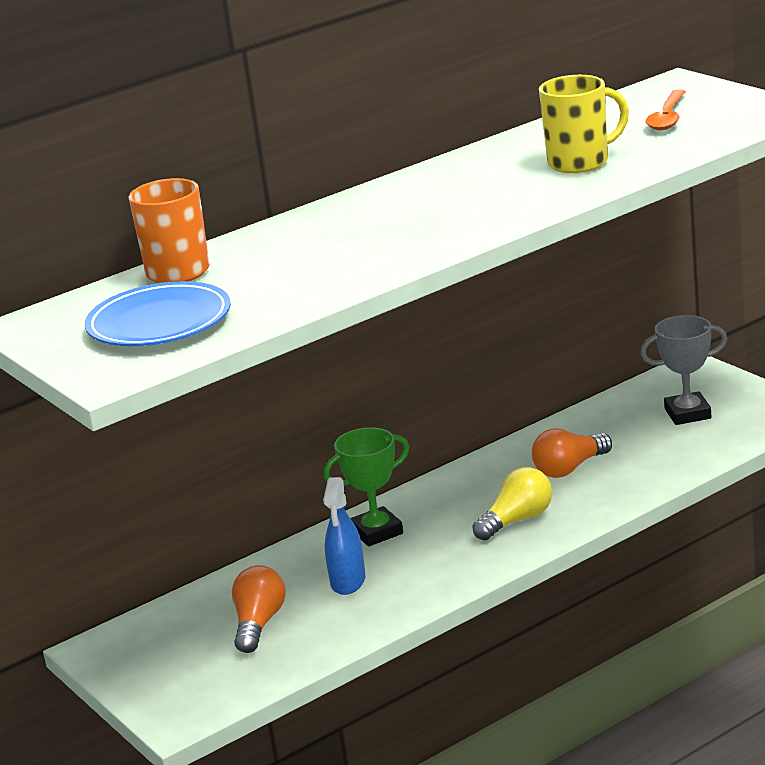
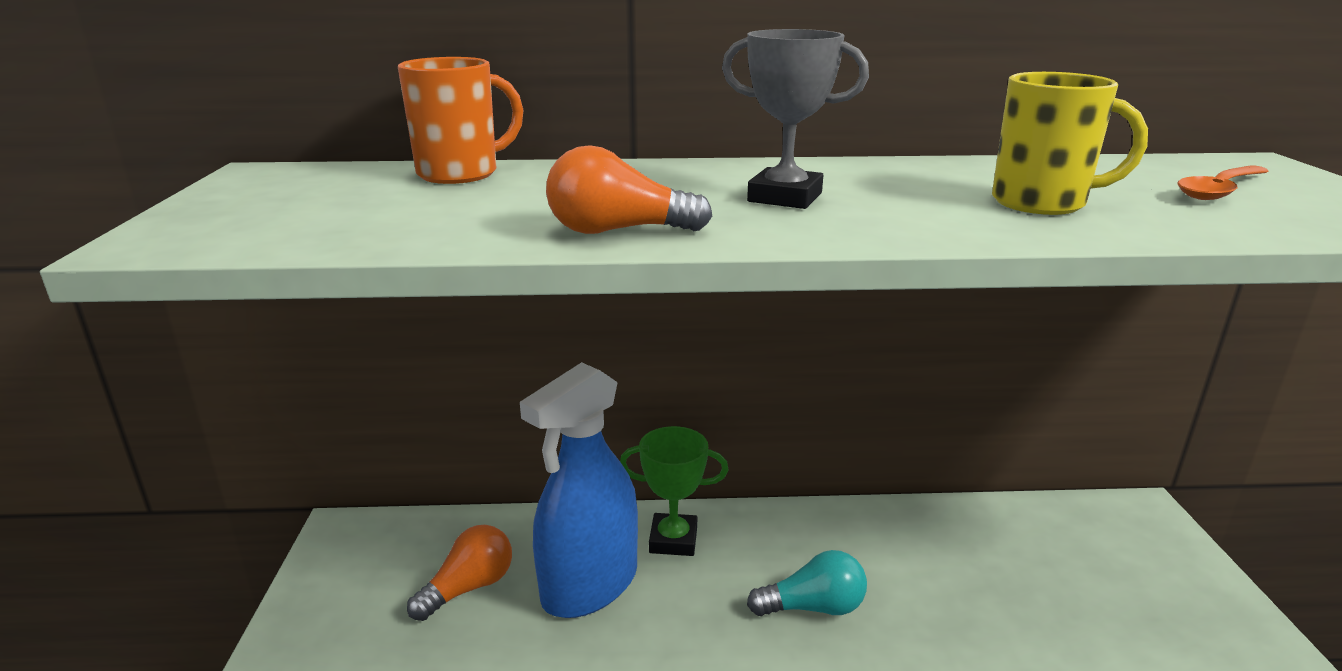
camera: 30 degrees right, 0 degrees up
blue plate [85,281,231,346] -> none
blue spray bottle [323,477,366,595] -> blue spray bottle [520,362,638,618], size x1.84
yellow light bulb [472,467,552,541] -> turquoise light bulb [747,550,867,616]
orange light bulb [532,428,612,478] -> orange light bulb moved to [546,145,712,234]
grey trophy [640,315,727,425] -> grey trophy moved to [722,29,869,209]

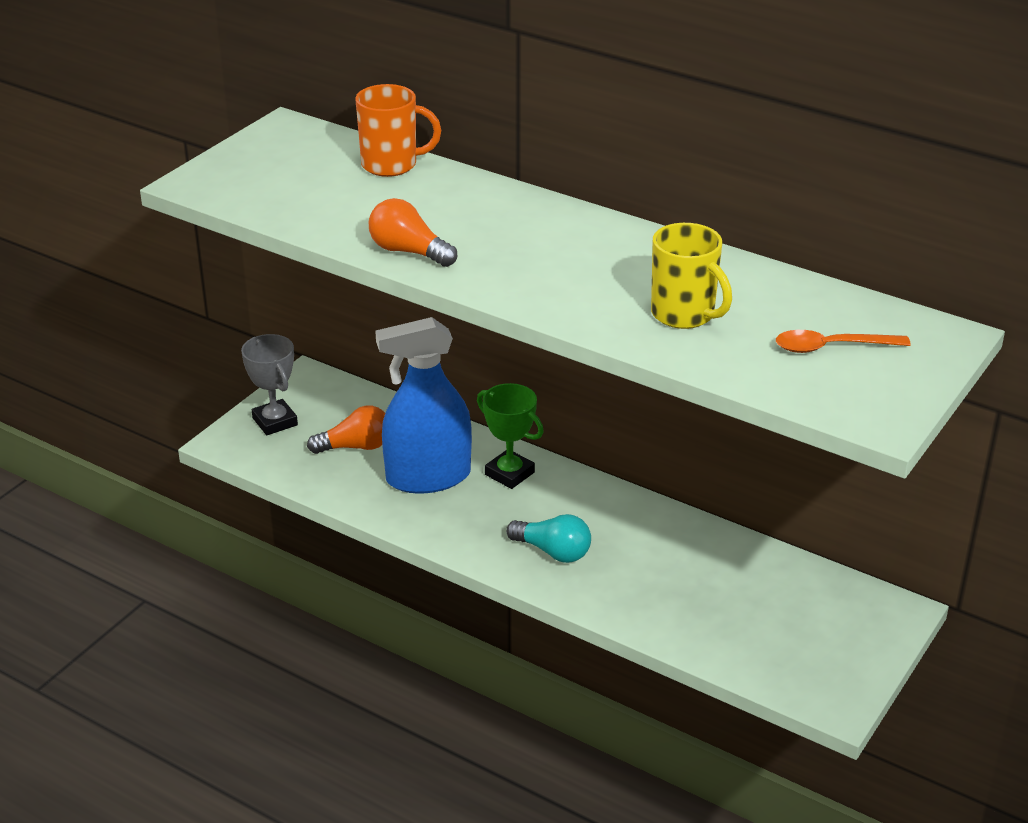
camera: 35 degrees right, 10 degrees up
grey trophy [722,29,869,209] -> grey trophy moved to [241,334,298,435]

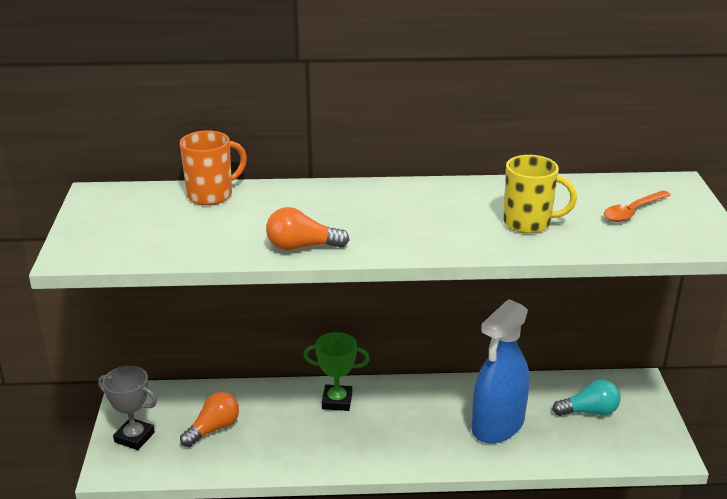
camera: 35 degrees left, 5 degrees down
blue spray bottle [375,317,472,494] -> blue spray bottle moved to [472,299,529,443]
turquoise light bulb [506,514,591,563] -> turquoise light bulb moved to [553,380,621,416]

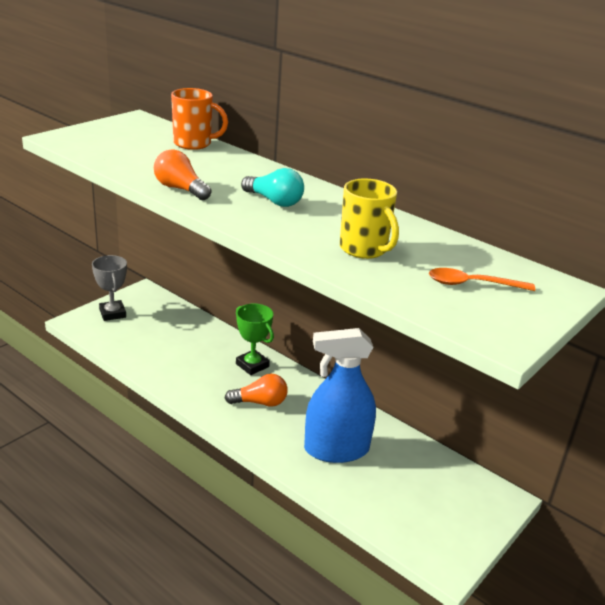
camera: 40 degrees right, 0 degrees up
orange light bulb [180,392,239,447] -> orange light bulb moved to [225,374,288,407]
turquoise light bulb [553,380,621,416] -> turquoise light bulb moved to [241,168,304,207]

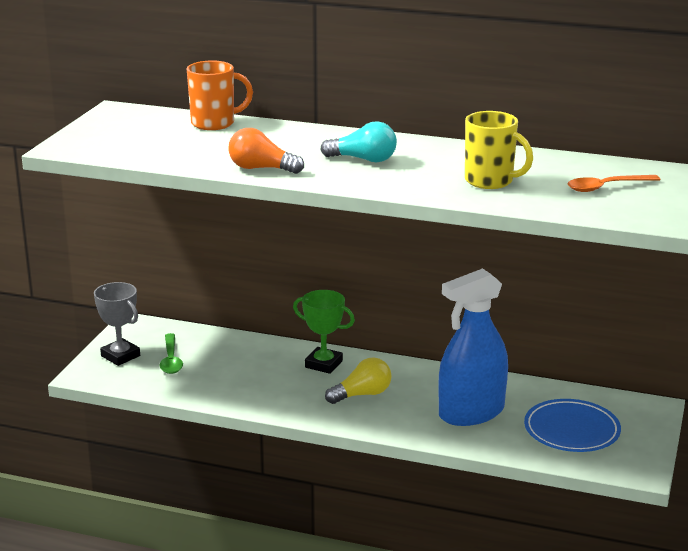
camera: 20 degrees left, 5 degrees down
orange light bulb [225,374,288,407] -> yellow light bulb [325,357,391,404]
none -> green spoon [160,333,183,374]
none -> blue plate [524,399,621,452]

